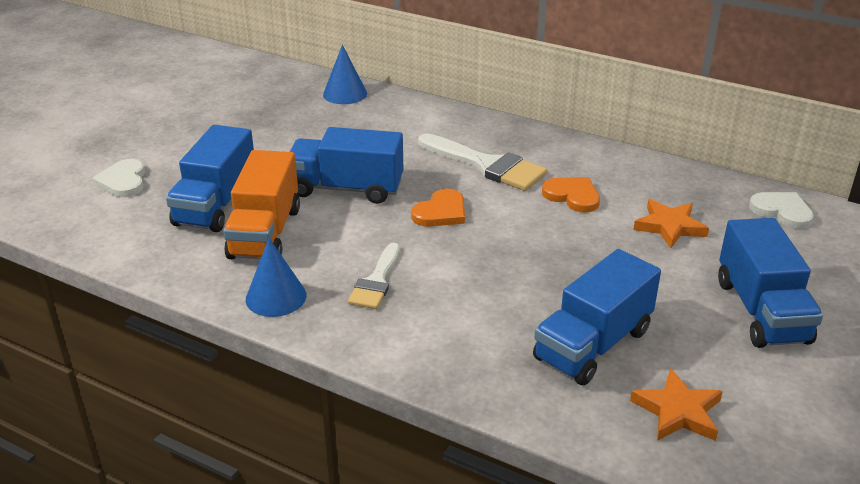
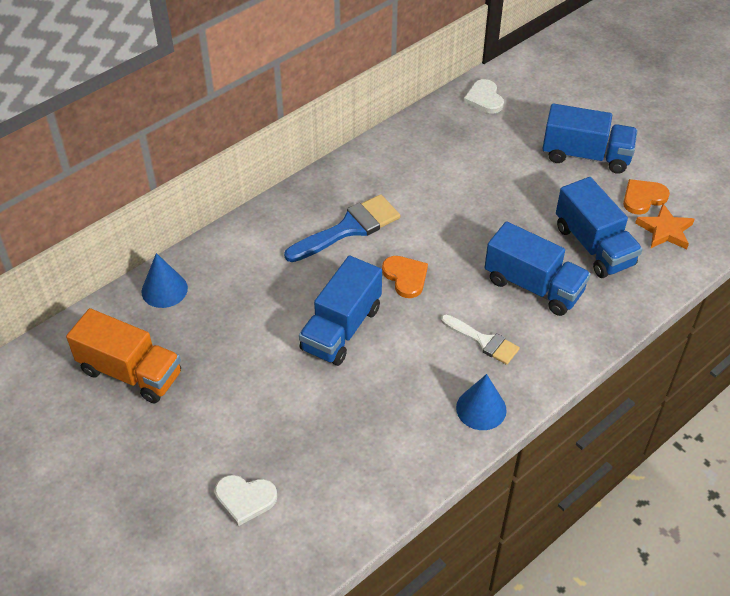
camera: 70 degrees left, 15 degrees up
blue truck [166,125,254,232] -> blue truck moved to [484,221,591,316]
orange truck [223,150,300,259] -> orange truck moved to [66,308,181,403]
white brush [418,133,547,191] -> blue brush [284,194,400,262]
orange heart [542,177,600,212] -> orange heart moved to [623,179,670,215]
orange star [633,199,709,248] -> none
white heart [749,192,814,229] -> white heart turned 75 degrees counterclockwise [464,79,504,113]

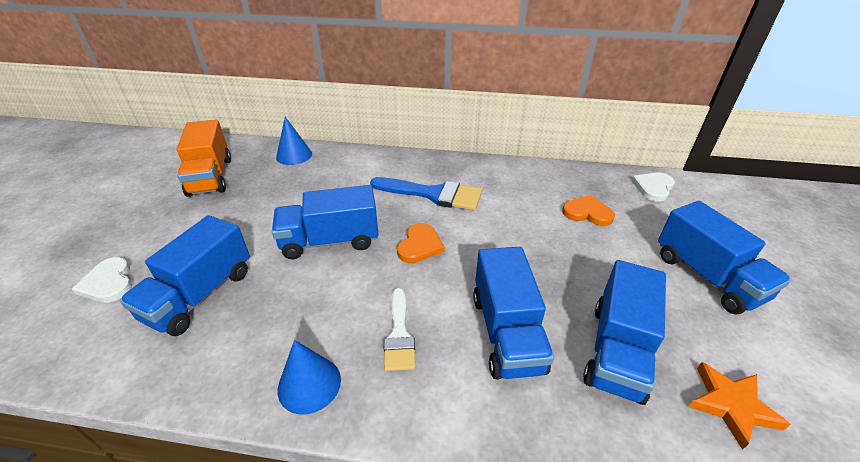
camera: 50 degrees right, 10 degrees down
orange heart [623,179,670,215] -> orange heart moved to [562,195,615,226]
none -> blue truck [120,215,250,336]

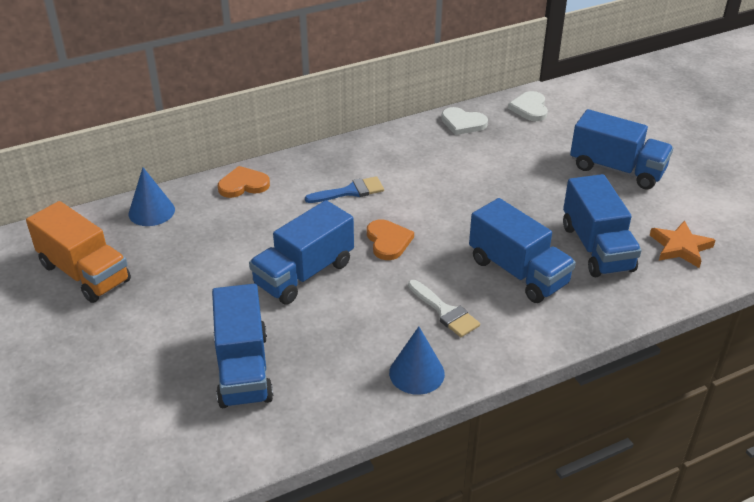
camera: 35 degrees left, 0 degrees up
white heart [72,257,132,303] -> white heart moved to [441,107,488,135]
blue brush [370,177,482,211] -> blue brush [305,176,384,203], size x0.62
orange heart [562,195,615,226] -> orange heart moved to [218,166,270,198]

